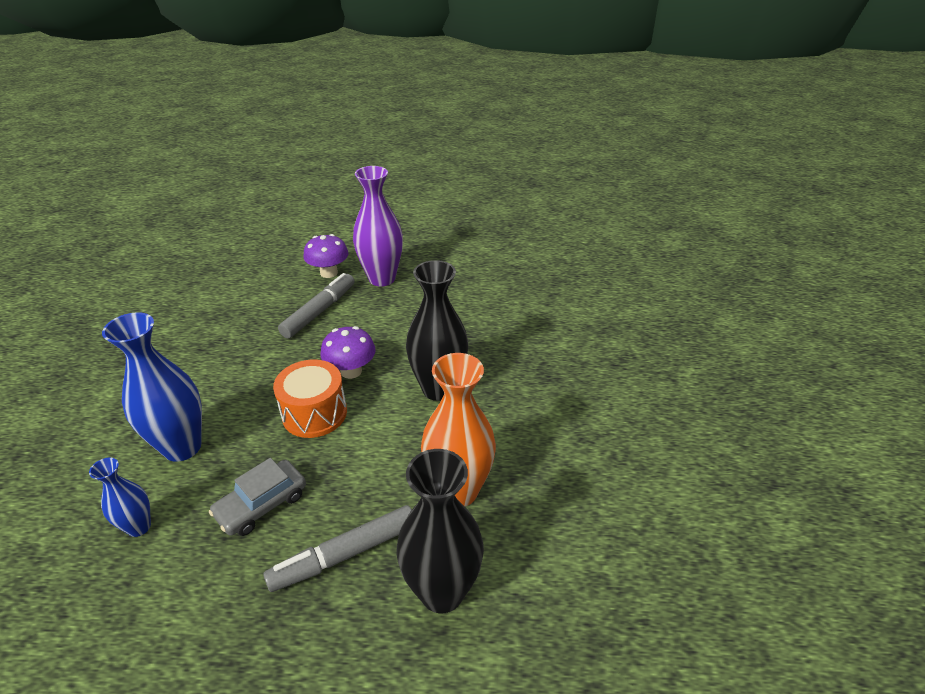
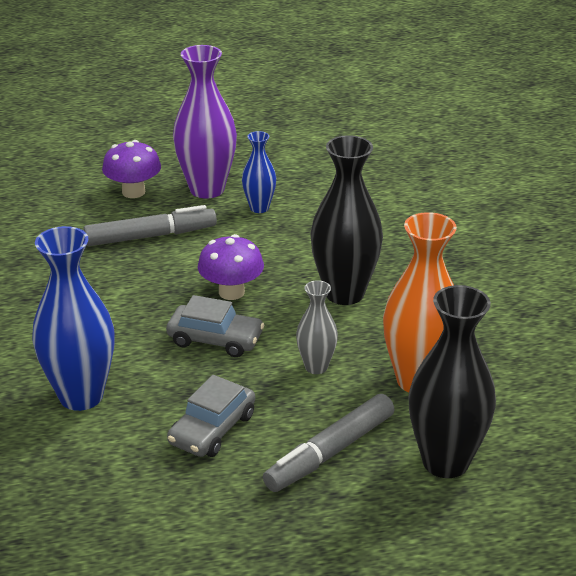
camera: 15 degrees left, 5 degrees down
blue vase [89,458,151,537] -> blue vase moved to [242,131,276,213]
orange drum [273,359,347,438] -> grey car [166,295,265,357]
grey marker [278,273,355,338] -> grey marker turned 60 degrees clockwise [83,205,217,246]
none -> grey vase [296,280,338,374]

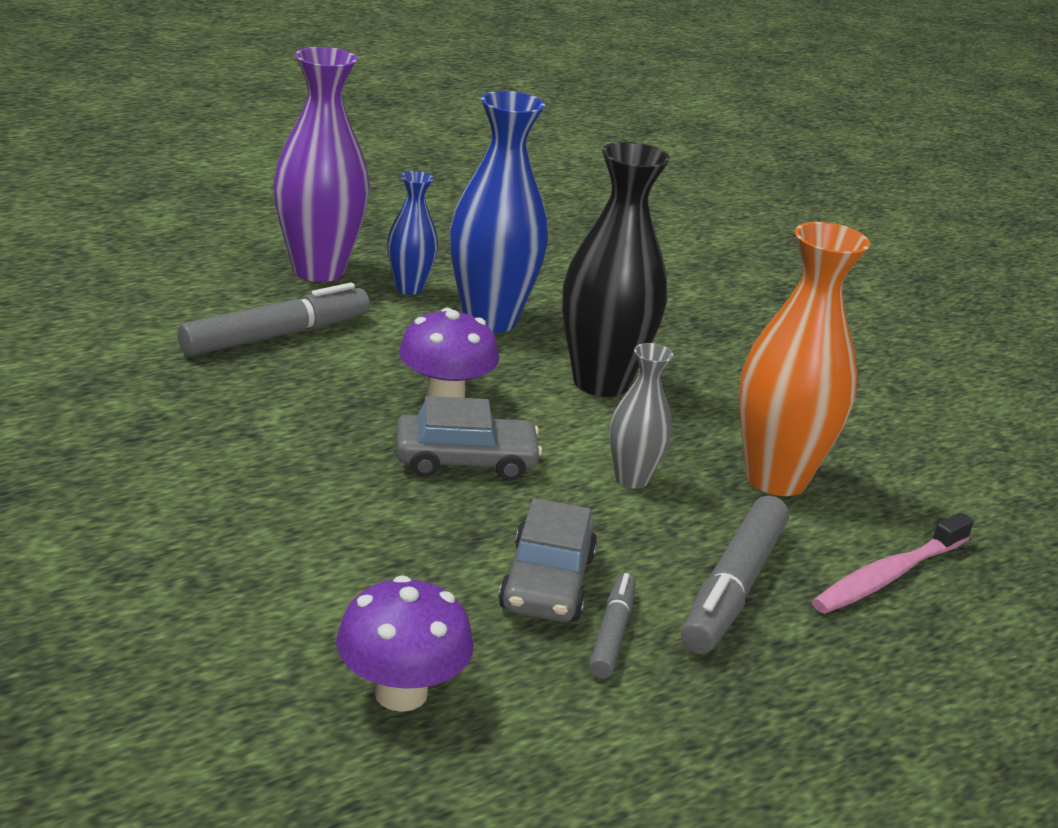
camera: 25 degrees left, 5 degrees down
blue vase [32,226,115,411] -> blue vase moved to [450,91,548,333]
purple mushroom [102,140,161,198] -> purple mushroom moved to [336,575,473,712]
black vase [409,285,496,478] -> pink toothbrush [812,512,974,614]
none -> grey marker [589,573,636,679]

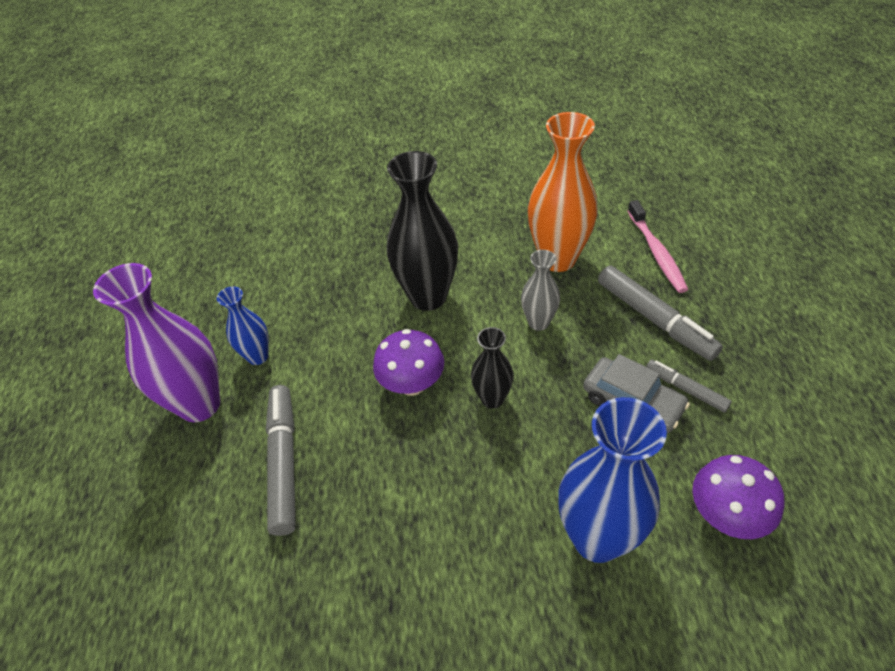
camera: 55 degrees left, 20 degrees up
grey car [396,396,542,481] -> black vase [471,327,514,409]
blue vase [450,91,548,333] -> blue vase moved to [558,397,667,563]

